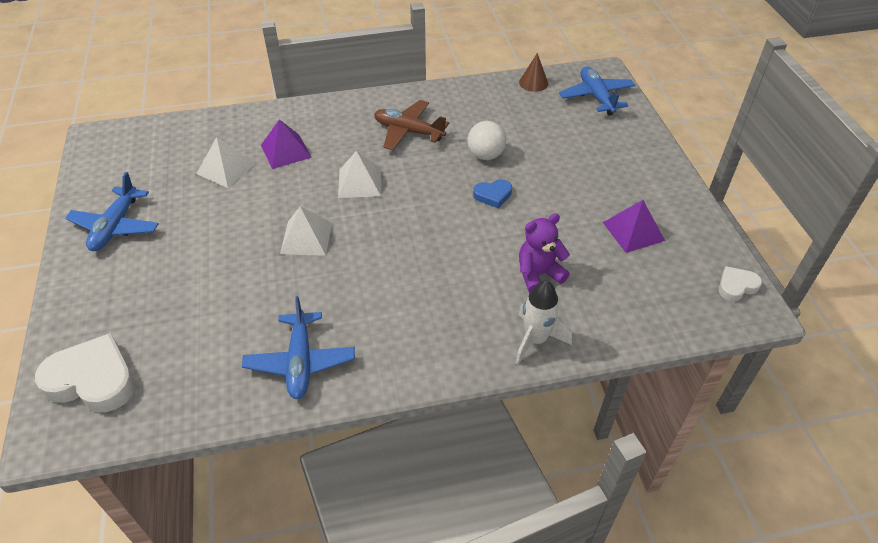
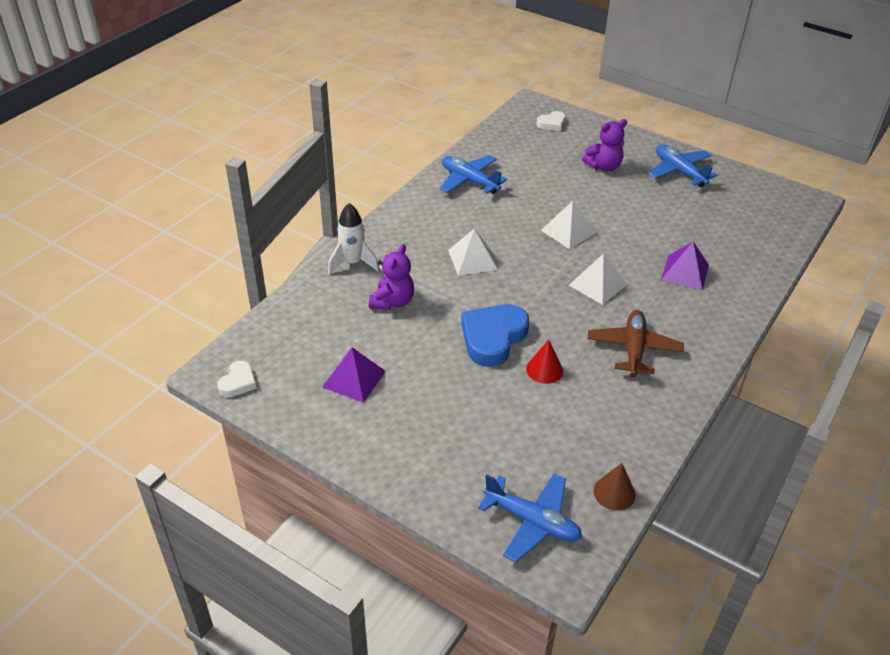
camera: 135 degrees right, 5 degrees down
white heart [35,333,135,412] -> white heart [537,111,566,131], size x0.52
white pyramid [196,137,255,188] -> white pyramid moved to [448,229,498,276]
brown plane [374,100,449,150] -> brown plane turned 60 degrees counterclockwise [588,310,684,377]
white ball [467,121,506,160] -> red cone [526,340,563,384]
blue heart [473,179,512,208] -> blue heart [461,304,529,367], size x1.92
none -> purple teddy bear [582,119,627,171]

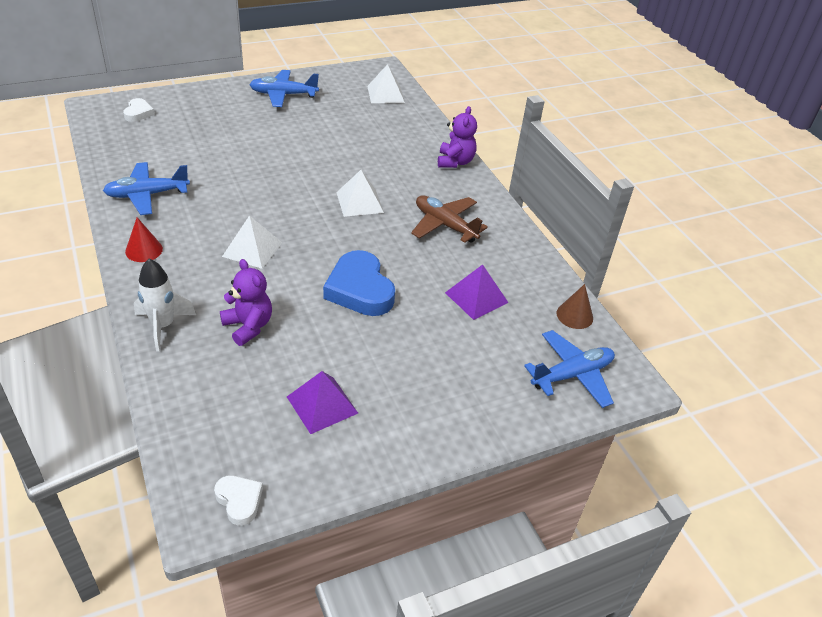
camera: 60 degrees left, 0 degrees up
red cone [526,340,563,384] -> red cone moved to [125,217,163,262]
white pyramid [541,201,596,249] -> white pyramid moved to [367,64,405,103]
purple teddy bear [582,119,627,171] -> purple teddy bear moved to [438,106,477,168]
purple pyramid [661,241,709,290] -> purple pyramid moved to [445,264,508,320]

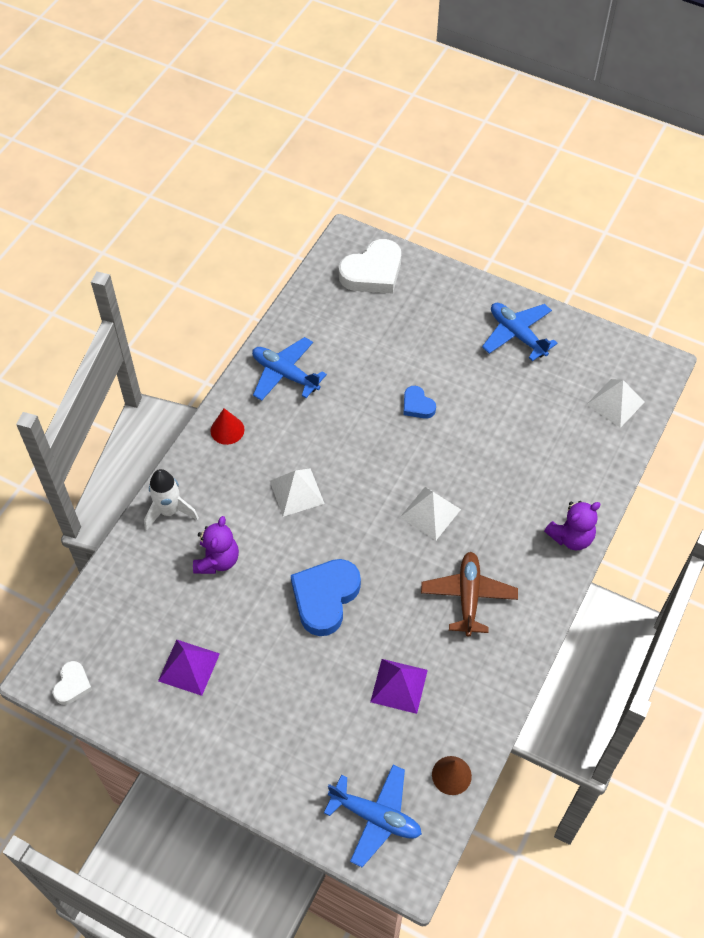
camera: 55 degrees right, 15 degrees up
white heart [123,98,155,122] -> white heart [339,239,401,293], size x1.92
none -> blue heart [403,386,436,419]

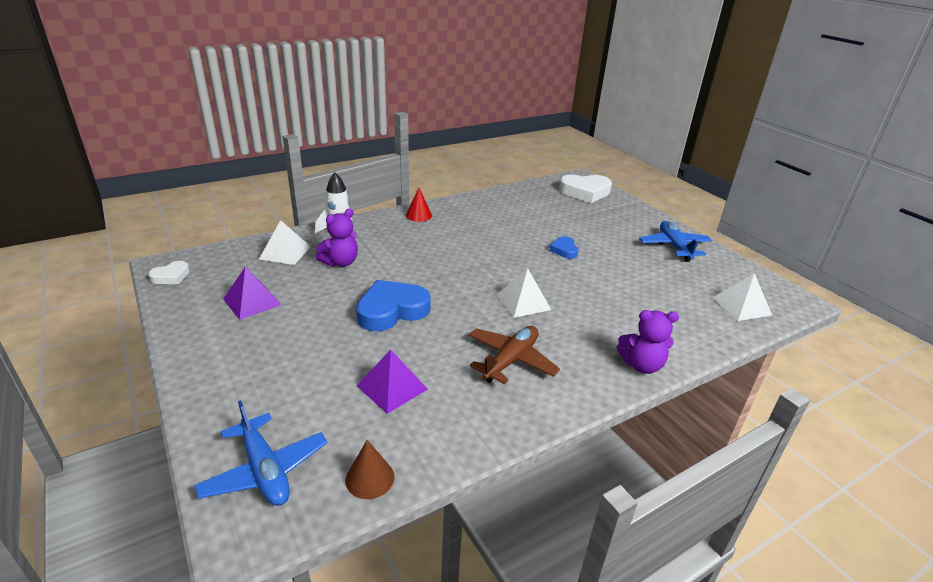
camera: 30 degrees right, 25 degrees down
blue plane [252,337,327,401] -> none
white pyramid [270,468,325,517] -> white pyramid moved to [259,220,311,265]

